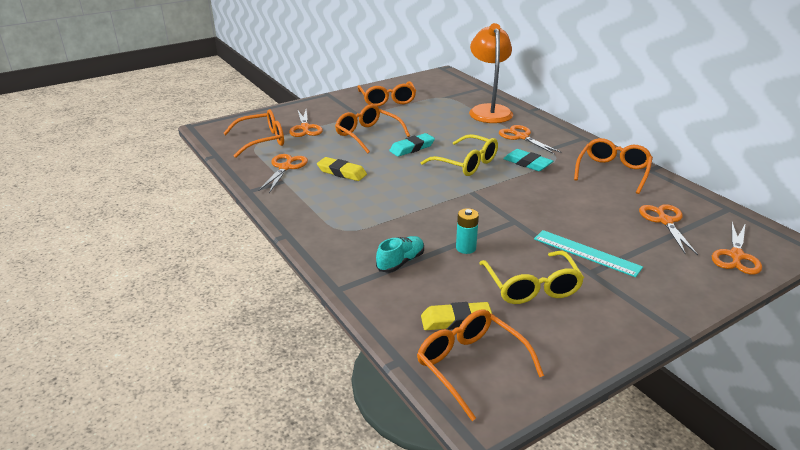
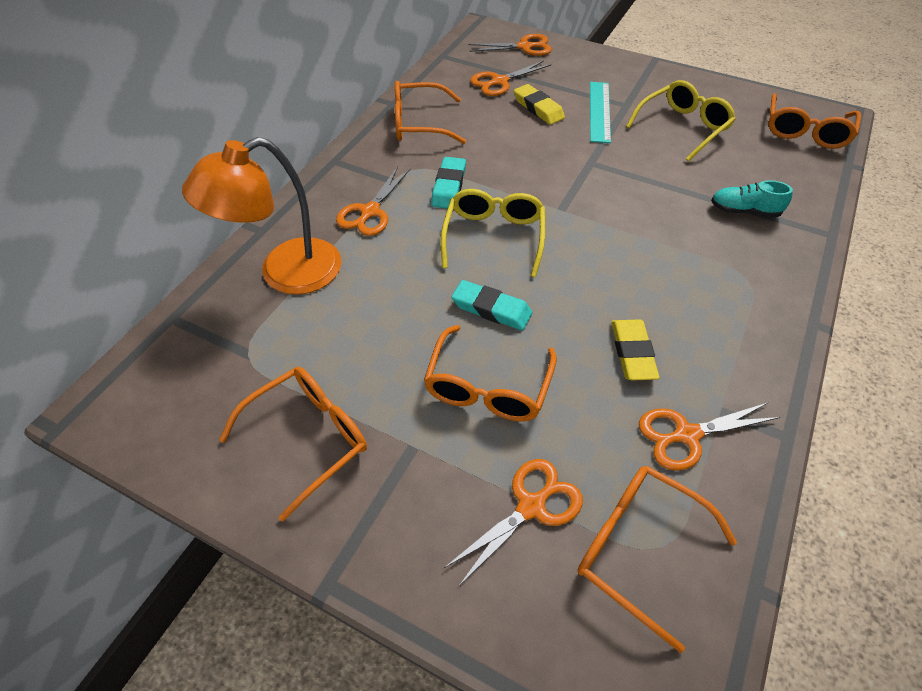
camera: 120 degrees left, 20 degrees up
yellow eraser [421,302,492,330] -> yellow eraser moved to [514,84,565,125]
turquoise battery [456,208,479,254] -> none

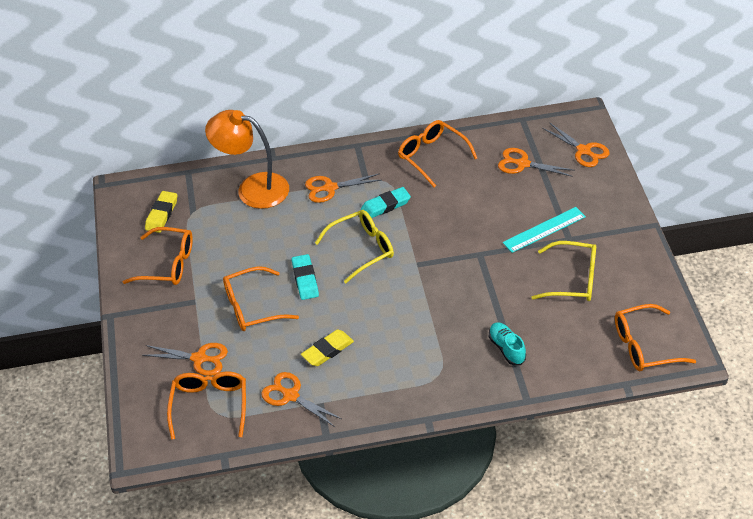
camera: 55 degrees right, 5 degrees down
yellow eraser [514,84,565,125] -> yellow eraser moved to [145,191,177,233]

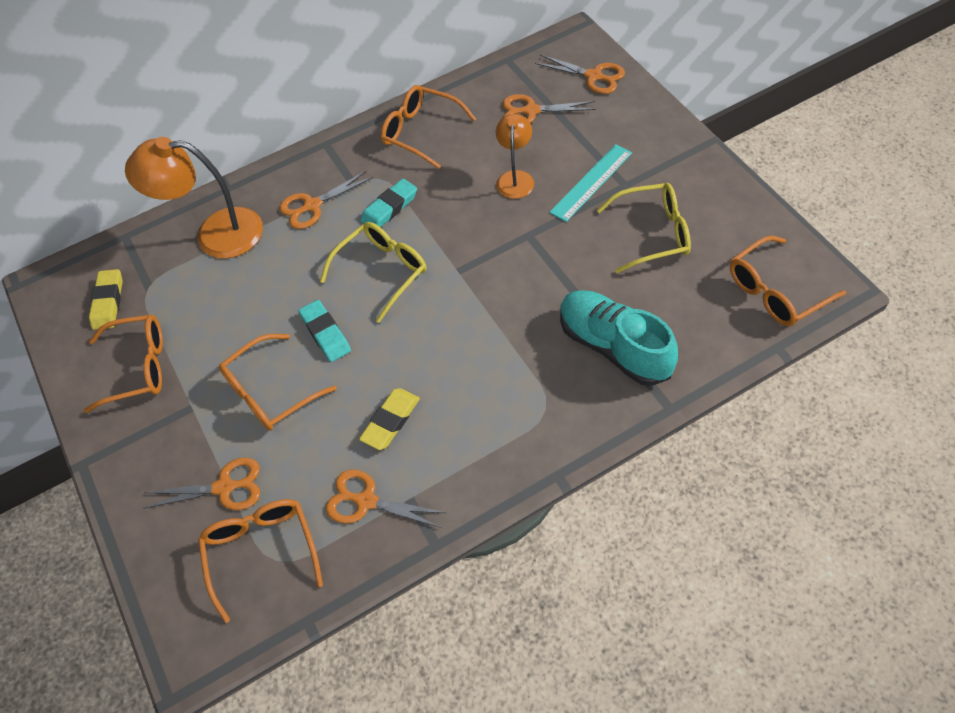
camera: 15 degrees left, 10 degrees up
turquoise shoe [489,322,526,365] -> turquoise shoe [560,290,678,386], size x1.87
none -> orange lamp [496,114,534,199]

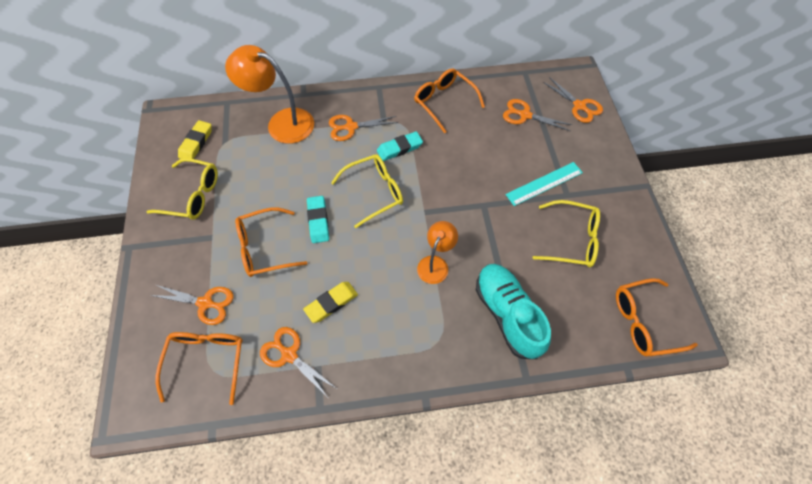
camera: 15 degrees right, 5 degrees up
orange glasses [84,314,163,413] -> yellow glasses [147,158,218,220]
orange lamp [496,114,534,199] -> orange lamp moved to [417,221,458,284]

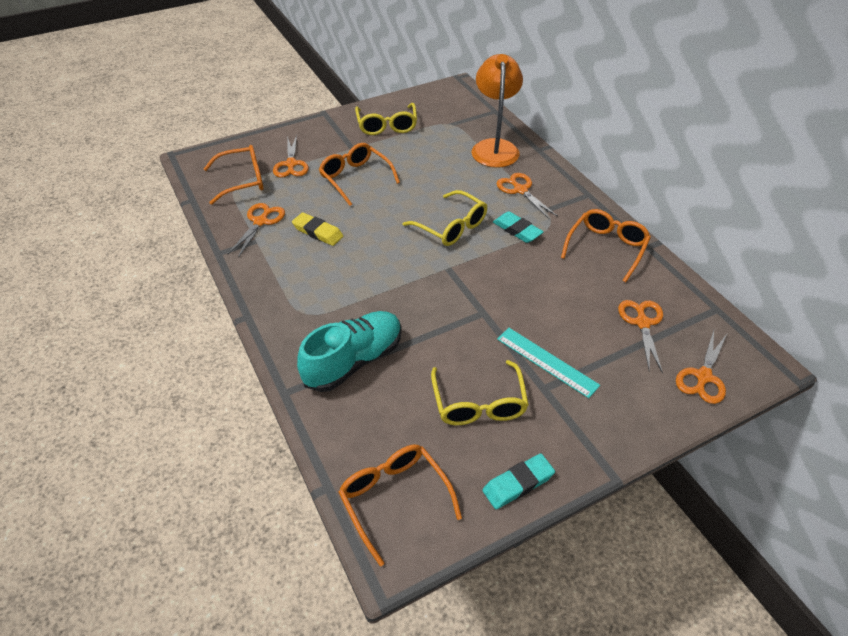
camera: 70 degrees right, 15 degrees down
yellow eraser [178,120,212,159] -> none
turquoise eraser [307,196,329,243] -> turquoise eraser moved to [482,453,555,509]
orange lamp [417,221,458,284] -> none

